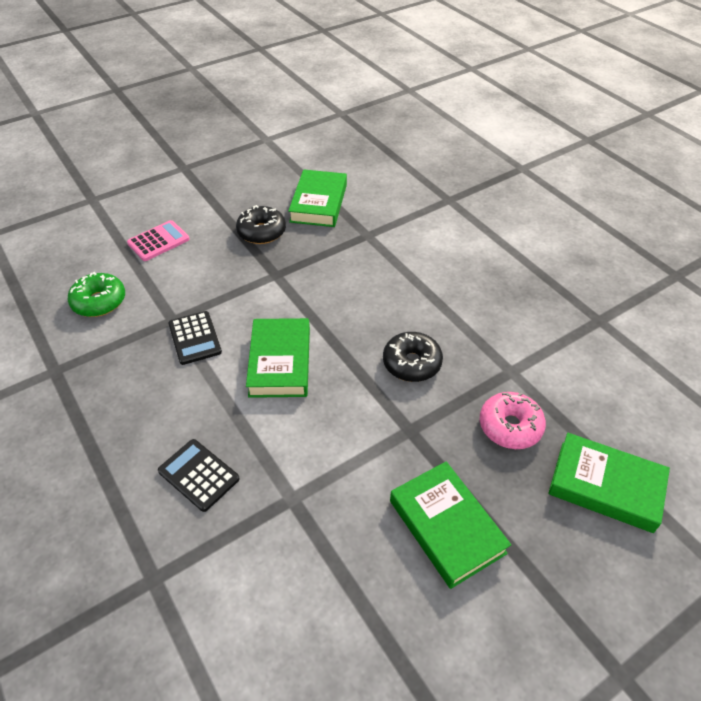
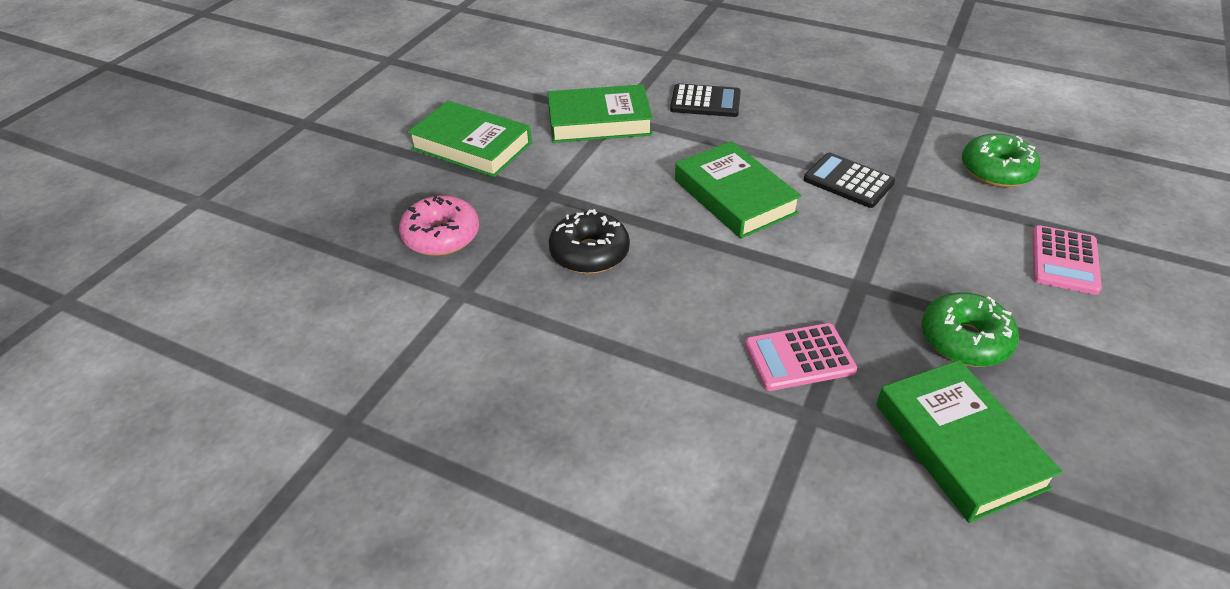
camera: 150 degrees right, 5 degrees down
black donut [236,205,286,244] -> green donut [922,292,1019,367]
green book [548,433,670,533] -> green book moved to [548,84,653,143]
none -> pink calculator [745,323,857,391]

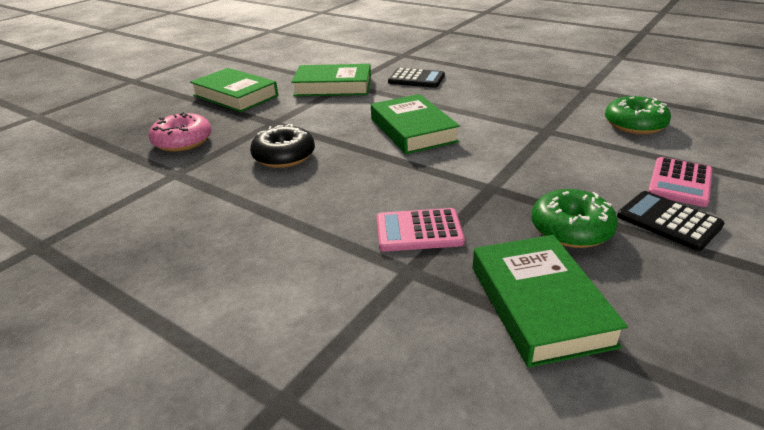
camera: 10 degrees right, 10 degrees down
black calculator [804,153,895,208] -> black calculator moved to [617,191,724,251]

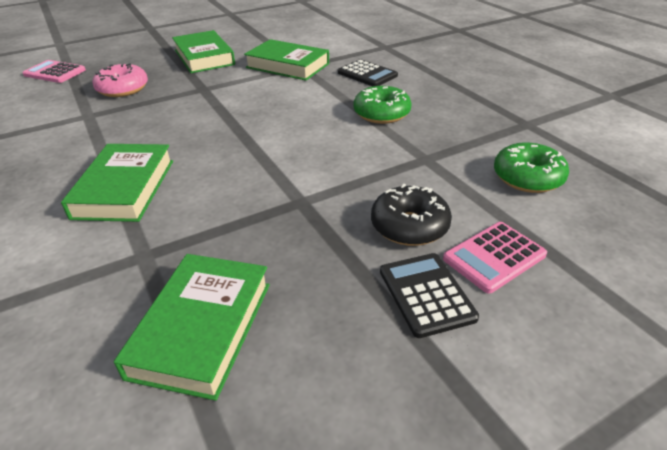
camera: 25 degrees right, 5 degrees up
black donut [250,124,315,168] -> black donut moved to [371,184,452,246]
green book [371,94,460,154] -> green book moved to [61,144,173,222]
pink calculator [376,208,465,251] -> pink calculator moved to [22,60,86,83]
green donut [532,189,618,248] -> green donut moved to [353,86,412,124]

